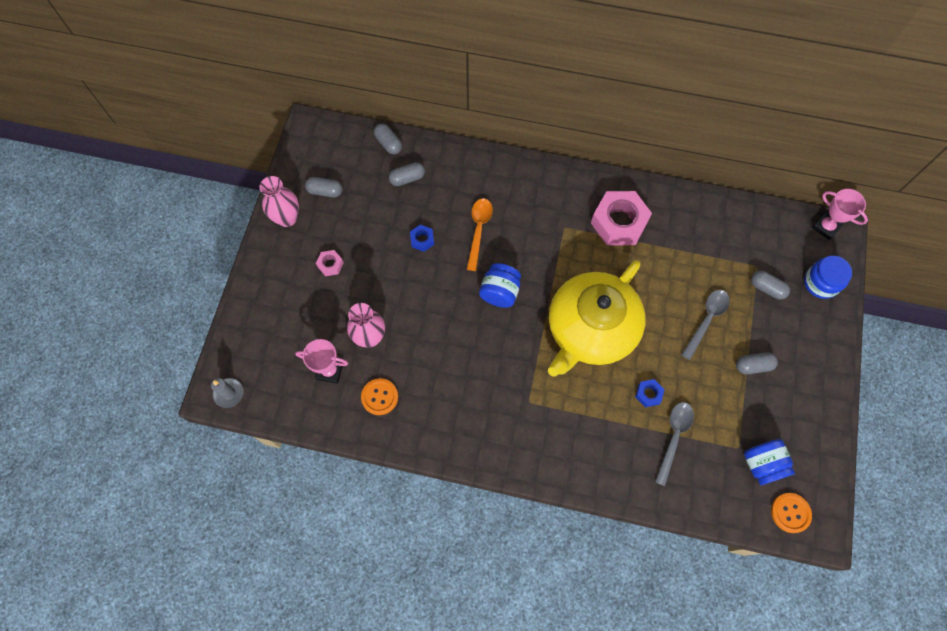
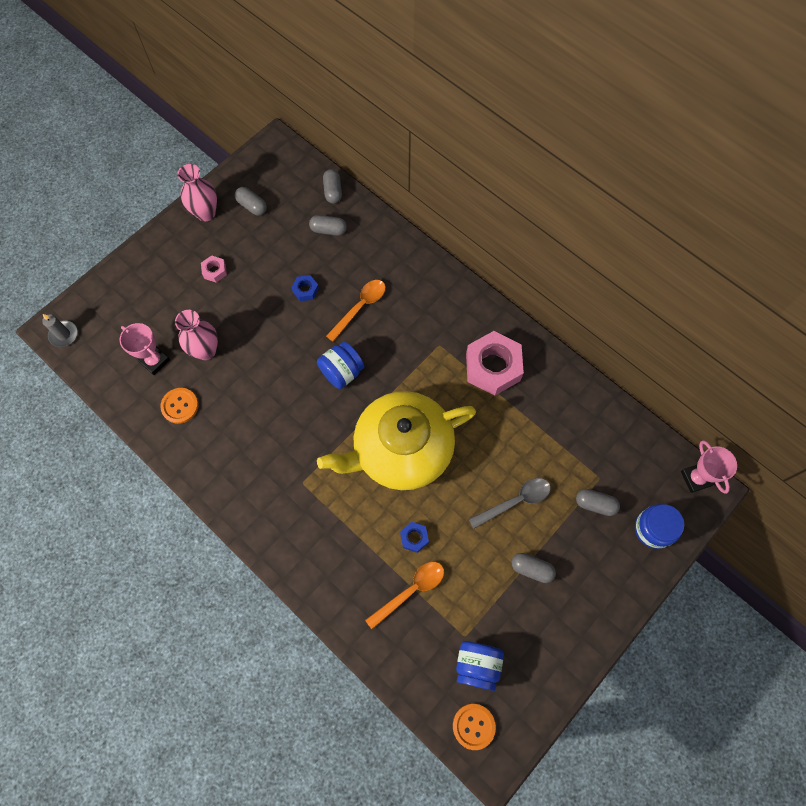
camera: 30 degrees right, 0 degrees up
grey spoon [655,402,694,486] -> orange spoon [365,562,444,629]
grey capsule [751,271,790,300] -> grey capsule turned 45 degrees counterclockwise [576,489,620,516]

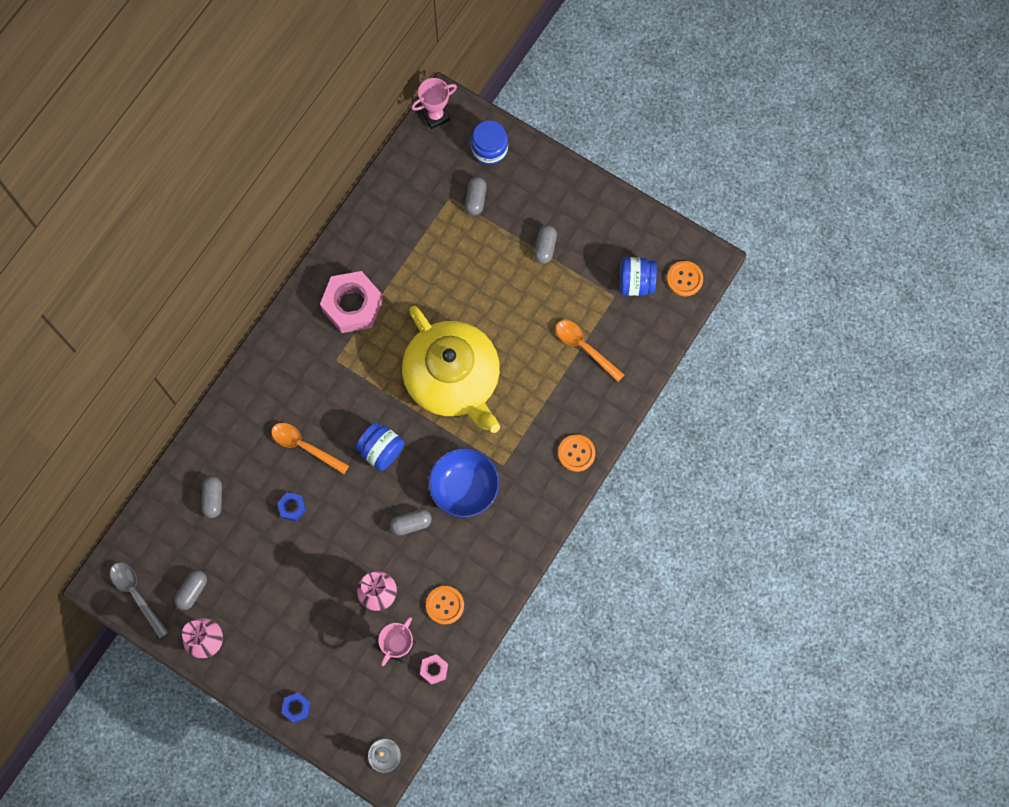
camera: 100 degrees left, 5 degrees up
pink nut [201,255,227,283] -> pink nut moved to [420,654,448,685]
grey capsule [323,169,342,204] -> grey capsule moved to [390,509,432,536]
blue nut [400,522,429,553] -> blue nut moved to [281,693,311,723]
grey spoon [469,478,551,529] -> grey spoon moved to [110,562,168,639]
none -> blue bowl [428,448,499,518]
none -> orange button [558,435,595,472]

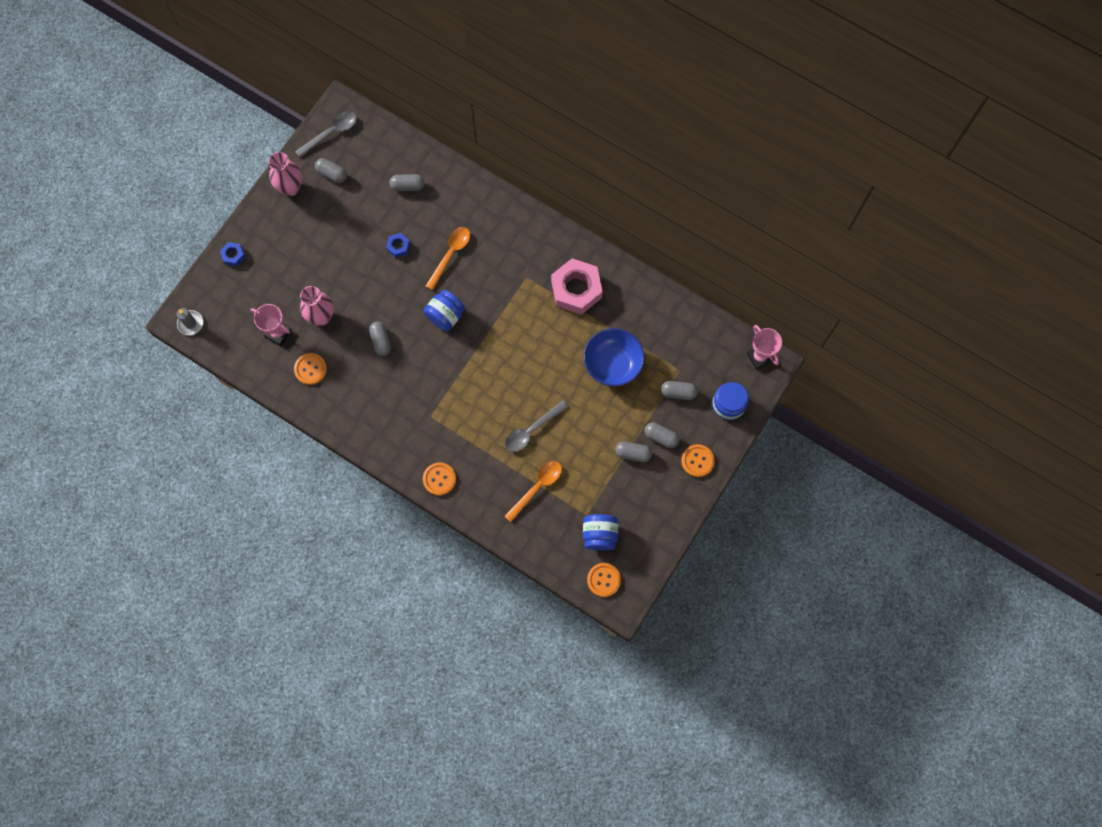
camera: 90 degrees right, 0 degrees up
yellow teapot [402,306,500,433] -> none
pink nut [420,654,448,685] -> none
blue bowl [428,448,499,518] -> blue bowl moved to [584,328,645,387]
none -> grey spoon [505,400,568,452]
none -> grey capsule [645,422,679,448]
none -> orange button [681,444,715,477]

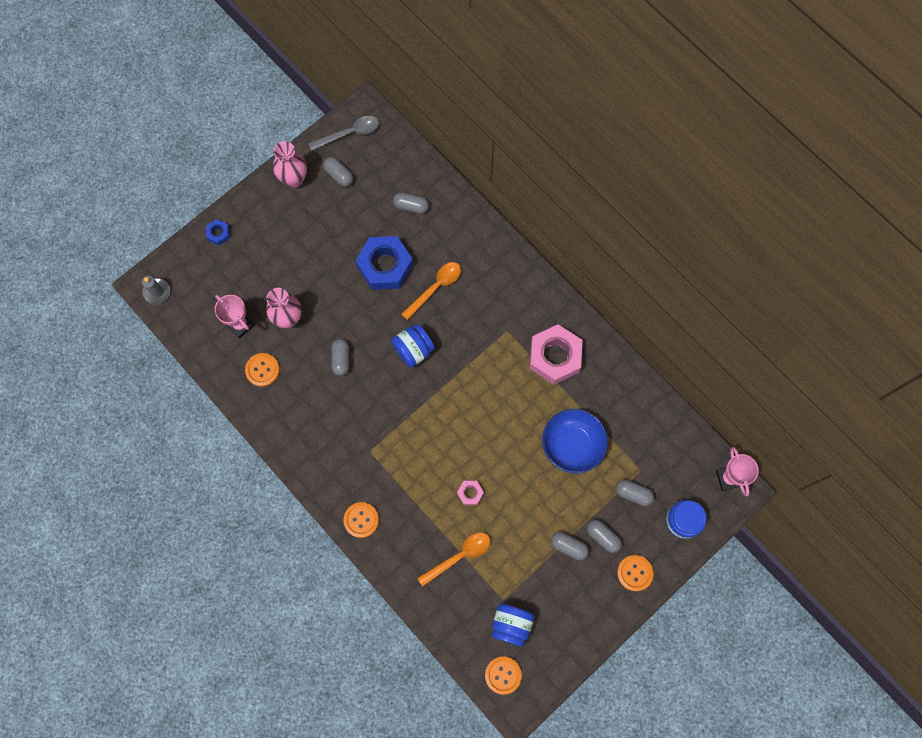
camera: 15 degrees right, 0 degrees up
blue nut [386,233,410,258] -> blue nut [356,236,413,290], size x2.21
grey spoon [505,400,568,452] -> pink nut [457,481,484,505]

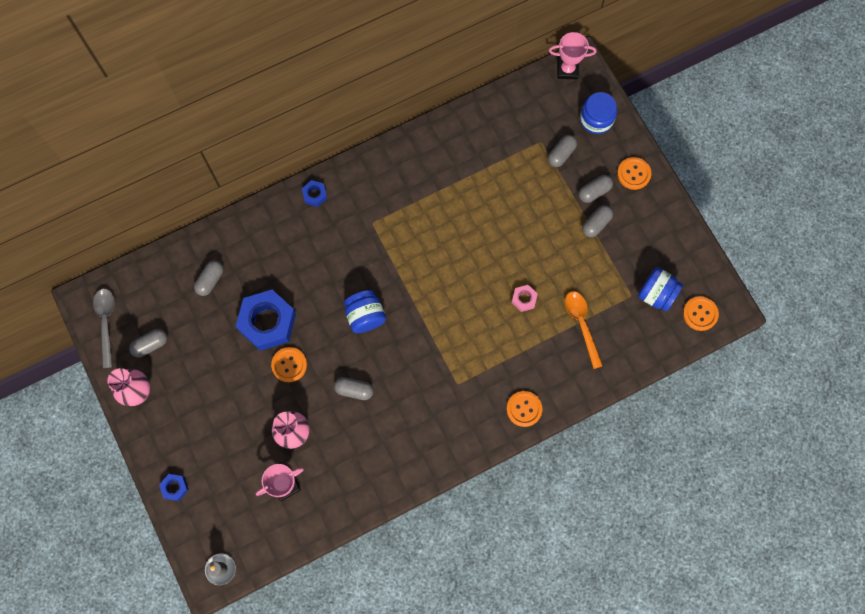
camera: 75 degrees left, 0 degrees up
orange button [245,353,280,387] -> orange button moved to [271,347,307,382]
orange spoon [402,262,461,320] -> none
pink nut [530,324,582,385] -> none
blue bowl [542,409,608,473] -> none
none -> blue nut [302,180,327,207]

